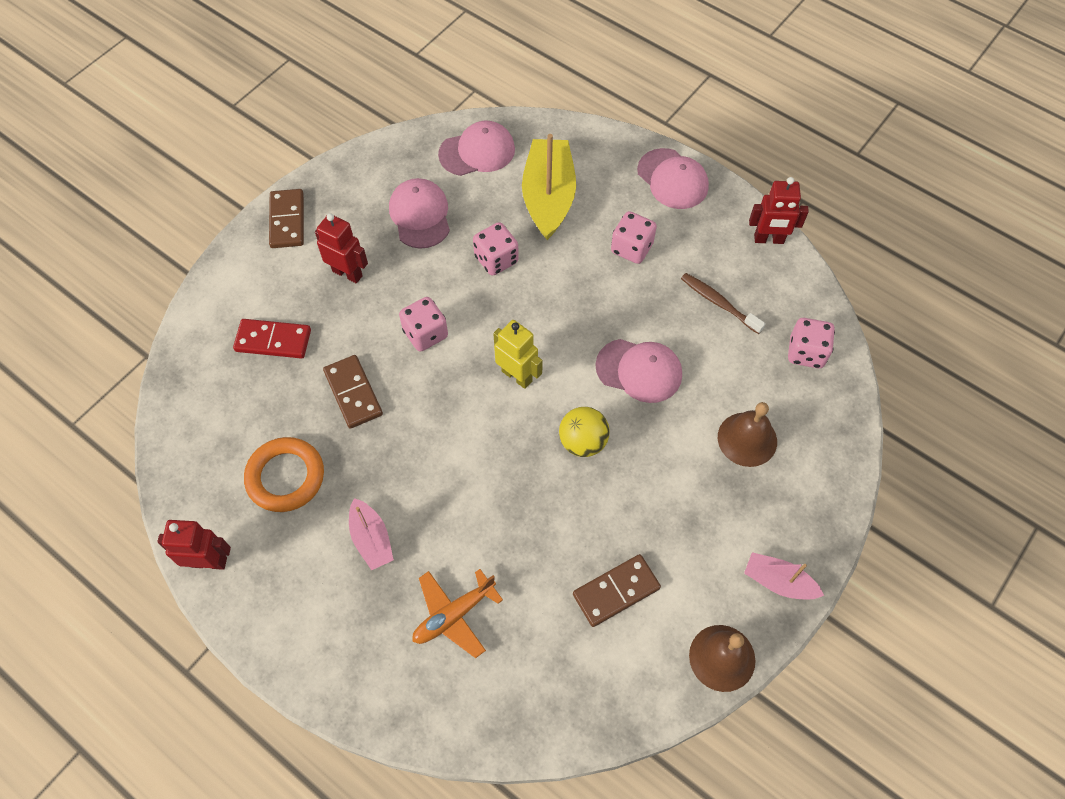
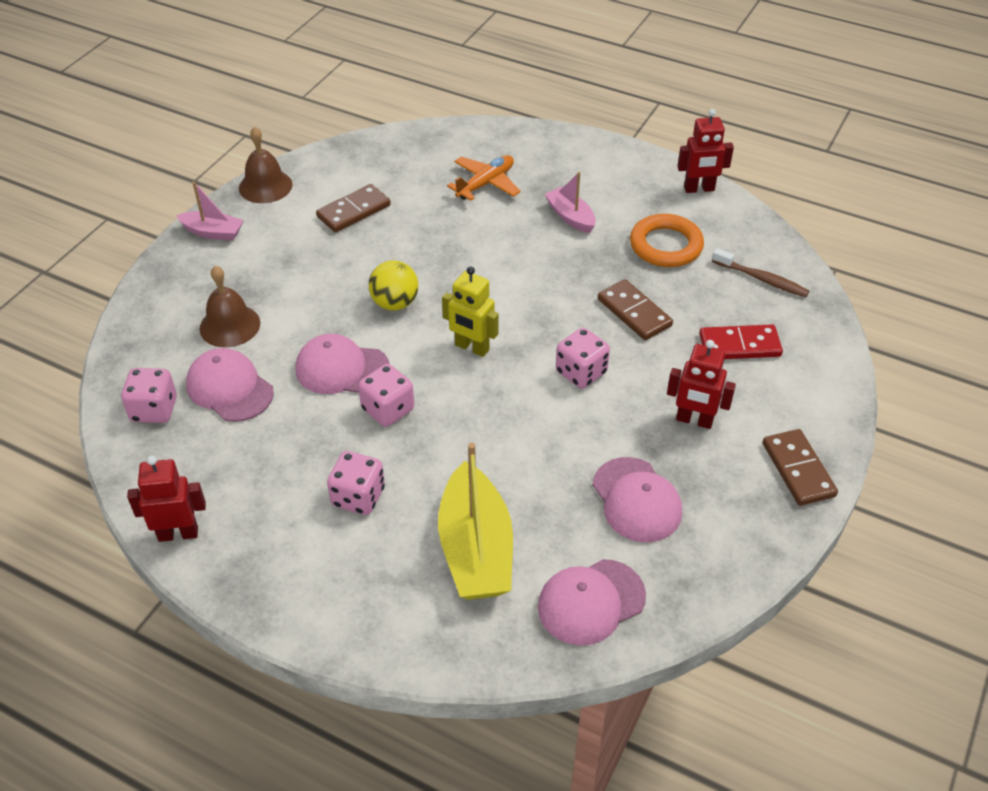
camera: 170 degrees right, 15 degrees down
pink dice [473,222,519,276] -> pink dice moved to [358,364,414,427]
pink cap [637,148,709,209] -> pink cap moved to [186,348,274,422]
brown toothbrush [681,273,766,334] -> brown toothbrush moved to [712,248,809,297]

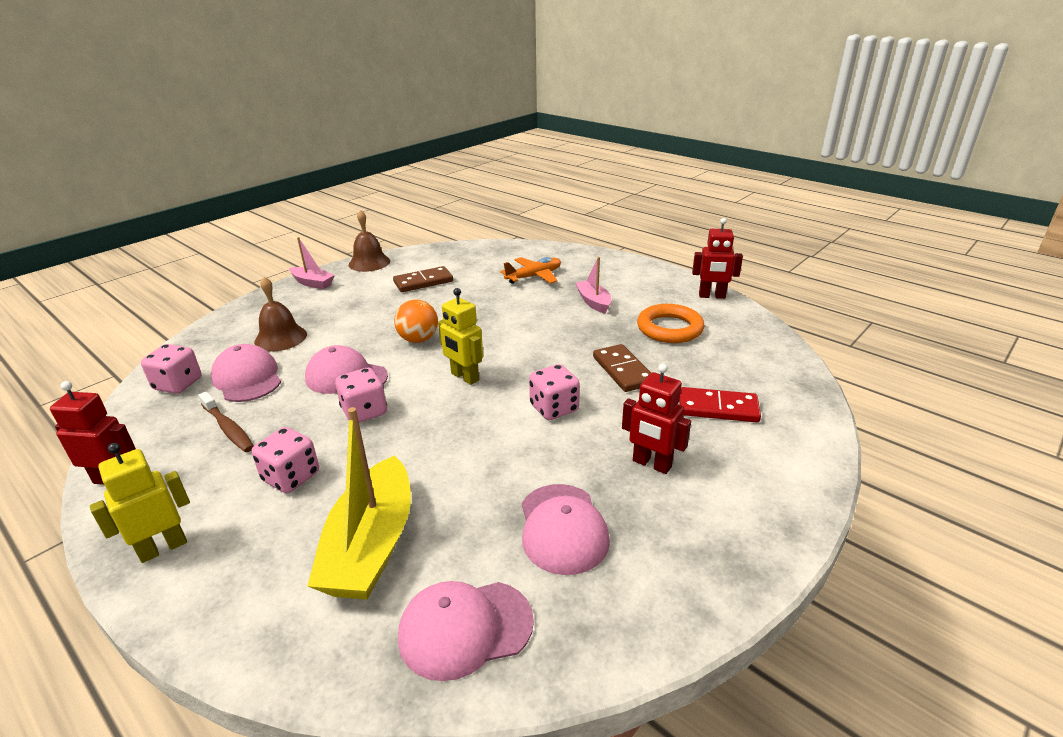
camera: 15 degrees right, 15 degrees down
yellow ball [369,260,418,311] -> orange ball [394,300,438,343]
brown toothbrush [712,248,809,297] -> brown toothbrush moved to [198,391,254,452]
brown domino [763,429,838,506] -> none
none -> yellow robot [90,443,190,563]

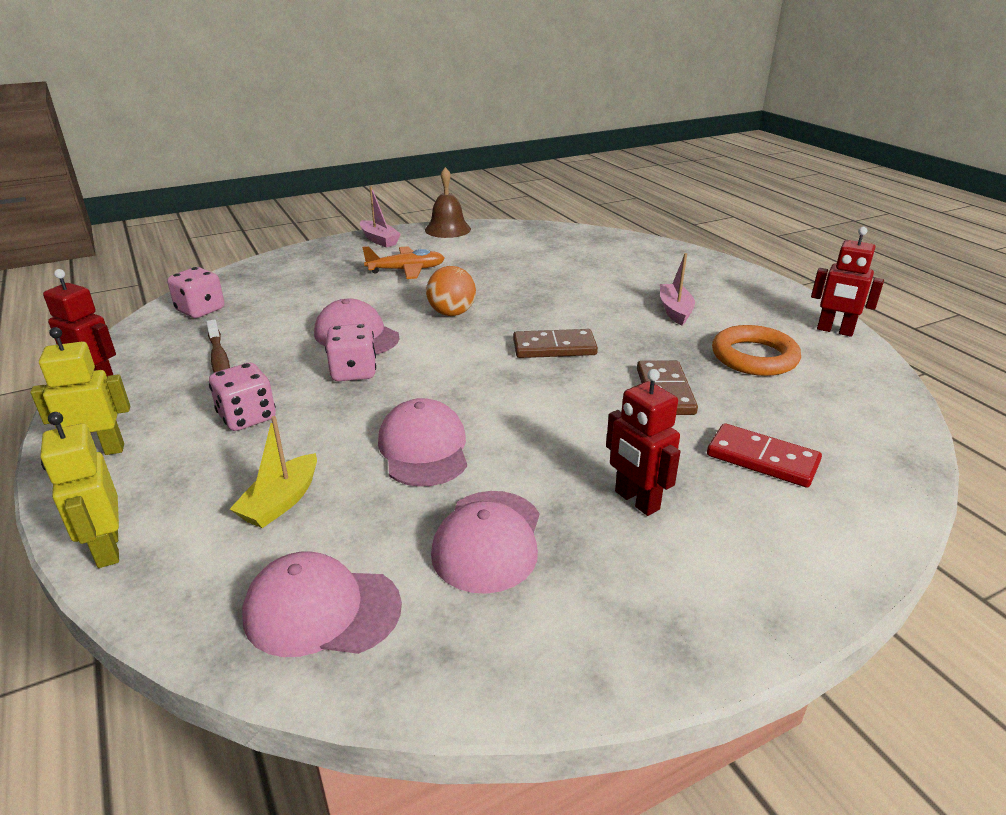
camera: 20 degrees right, 0 degrees up
pink cap [211,344,281,402] -> pink cap moved to [378,398,467,487]
brown bell [254,277,307,352] -> none
yellow boat [307,407,411,600] -> yellow boat [230,416,317,528], size x0.55
brown domino [393,266,453,292] -> brown domino moved to [513,329,598,358]
yellow robot [438,288,483,385] -> yellow robot moved to [40,412,119,568]
orange plane [500,257,561,284] -> orange plane moved to [362,246,445,279]
pink dice [529,364,580,420] -> none

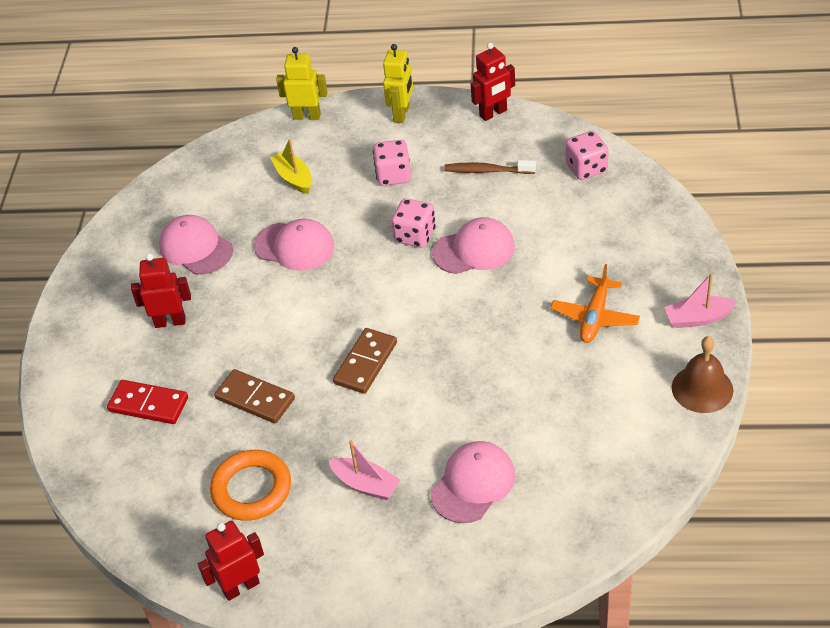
camera: 125 degrees right, 15 degrees up
pink cap [242,551,402,657] -> pink cap moved to [431,441,515,523]
orange ball [426,266,476,316] -> none
red domino [707,423,822,487] -> red domino turned 45 degrees clockwise [107,380,188,424]

